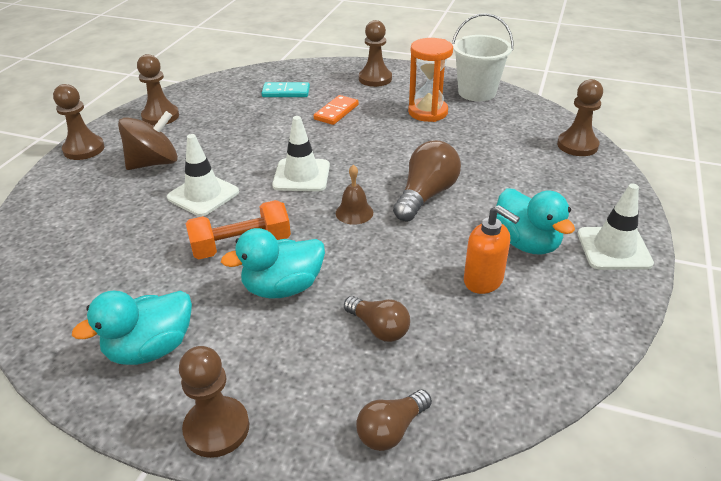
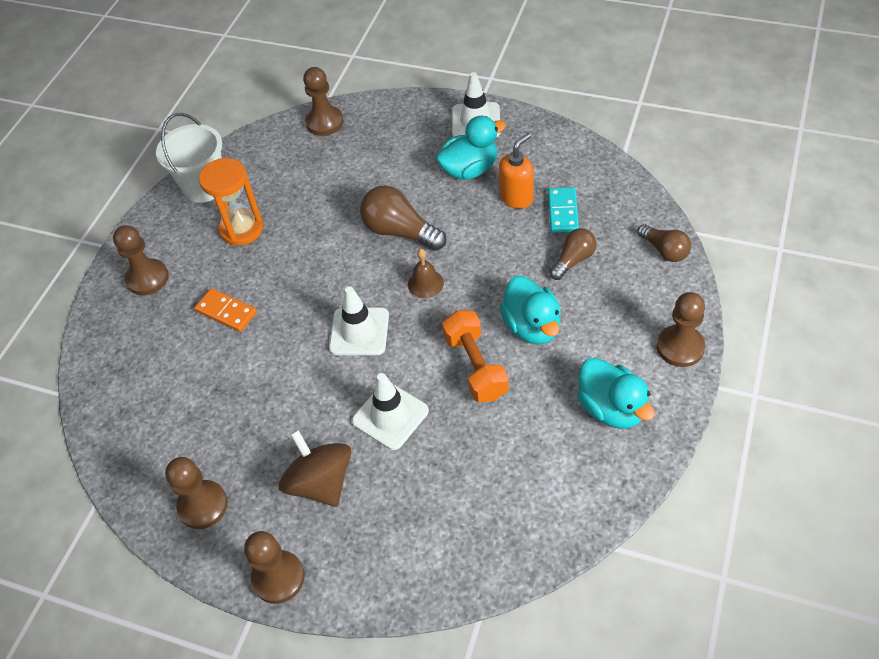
camera: 85 degrees left, 15 degrees up
turquoise domino [262,82,310,97] -> turquoise domino moved to [548,187,579,233]

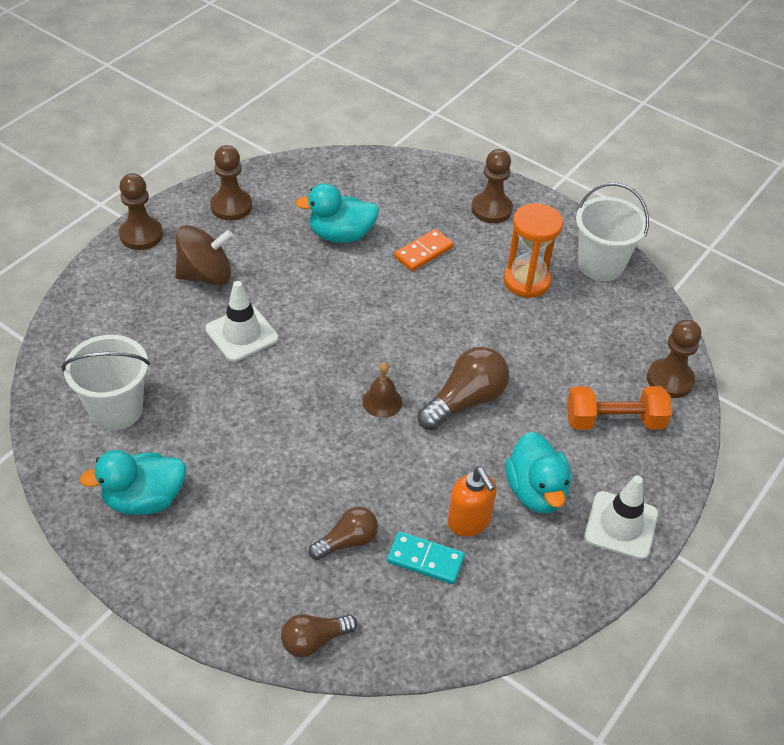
camera: 100 degrees right, 5 degrees down
white traffic cone [329,286,389,355] -> none
orange dumbbell [442,310,509,402] -> orange dumbbell moved to [567,386,672,430]
turquoise duck [500,276,561,345] -> turquoise duck moved to [296,183,379,243]
brown light bulb [550,228,596,280] -> brown light bulb turned 90 degrees counterclockwise [309,507,378,560]
brown pawn [657,292,705,367] -> none
none -> white bucket [62,335,150,430]

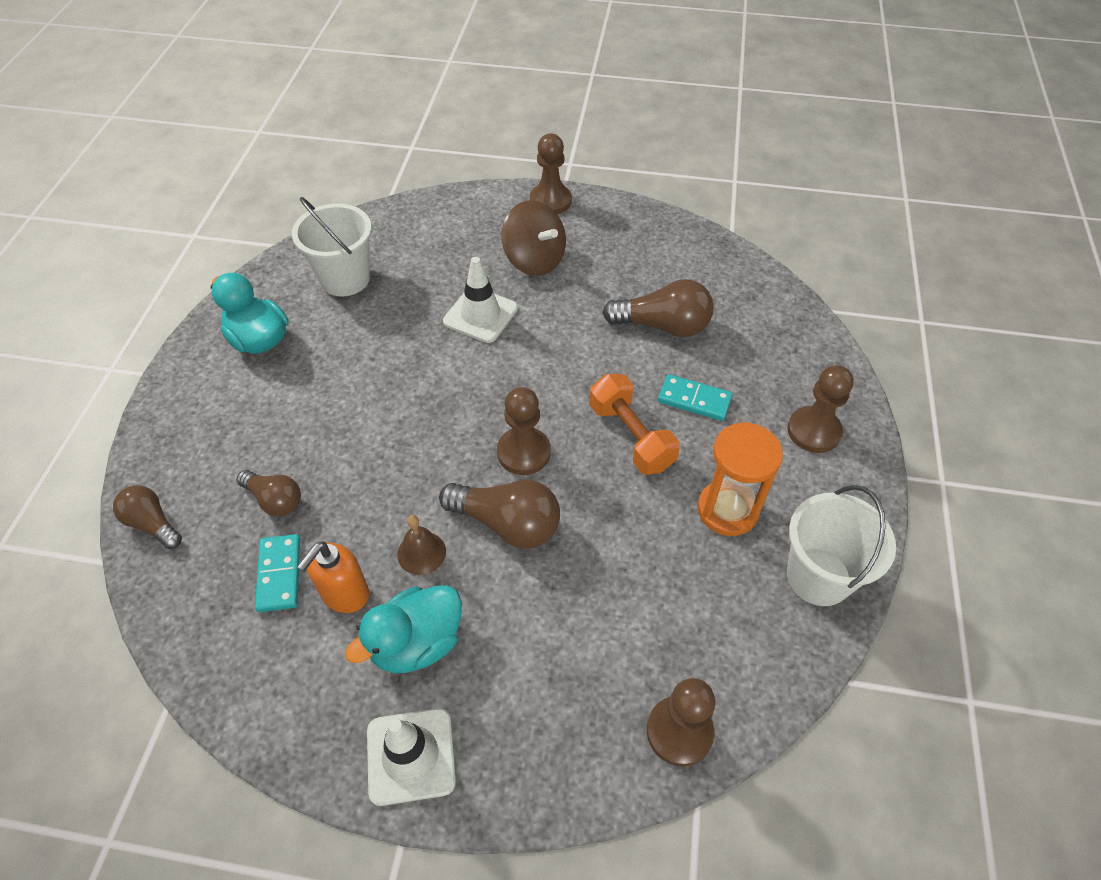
camera: 65 degrees right, 5 degrees up
brown pawn [210,145,252,221] -> brown pawn moved to [497,387,551,475]
turquoise duck [296,183,379,243] -> brown light bulb [602,279,714,337]
brown bell [362,362,402,418] -> brown bell moved to [397,515,446,575]
orange domino [394,229,454,271] -> turquoise domino [658,374,733,421]
orange dumbbell [567,386,672,430] -> orange dumbbell moved to [589,374,680,475]

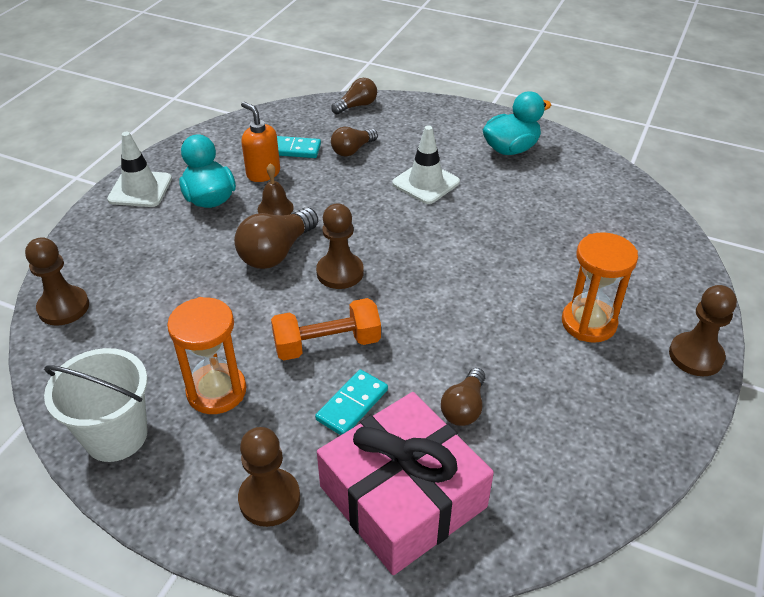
camera: 105 degrees right, 10 degrees down
white bucket [292,197,372,297] -> none
white traffic cone [443,257,518,343] -> white traffic cone moved to [392,125,460,204]
brown spinning top [501,200,566,276] -> orange hourglass [562,232,638,343]
brown light bulb [602,279,714,337] -> brown light bulb [441,368,485,426], size x0.63
none -> pink gift [317,392,494,575]

